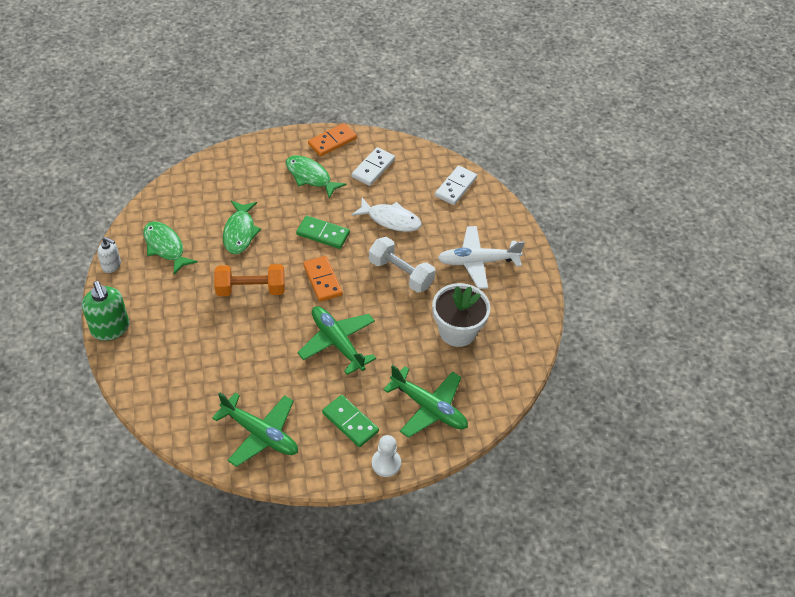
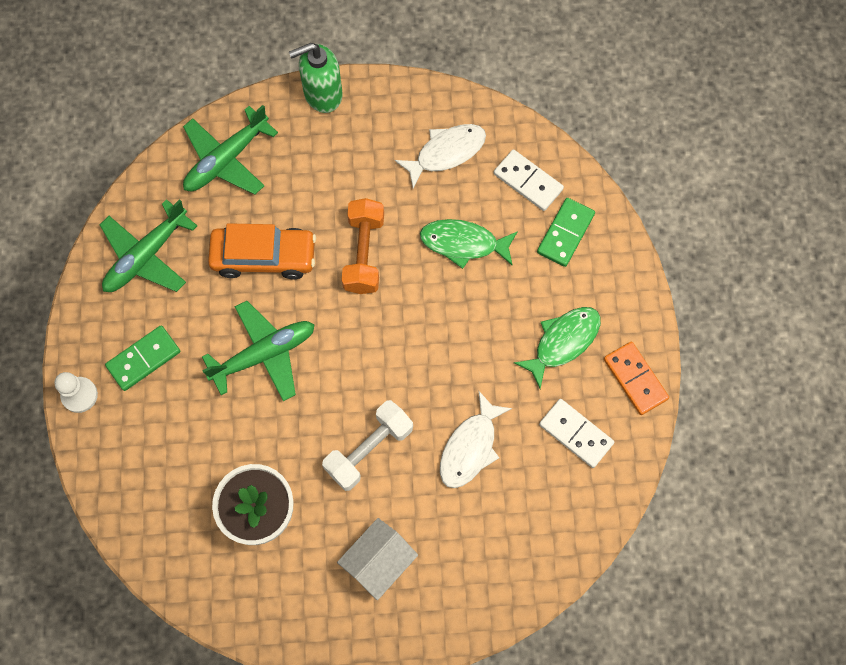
camera: 100 degrees right, 20 degrees up
white soap dispenser [97,237,121,273] -> none
green fish [143,221,198,274] -> white fish [395,124,486,188]
green domino [296,215,350,249] -> green domino moved to [537,198,595,267]
orange domino [303,256,343,302] -> none
green plane [383,365,468,438] -> green plane moved to [183,105,278,195]
white domino [435,166,477,205] -> white domino moved to [494,149,564,211]
white plane [438,226,525,289] -> white house [337,518,418,600]
none -> orange car [208,223,316,279]

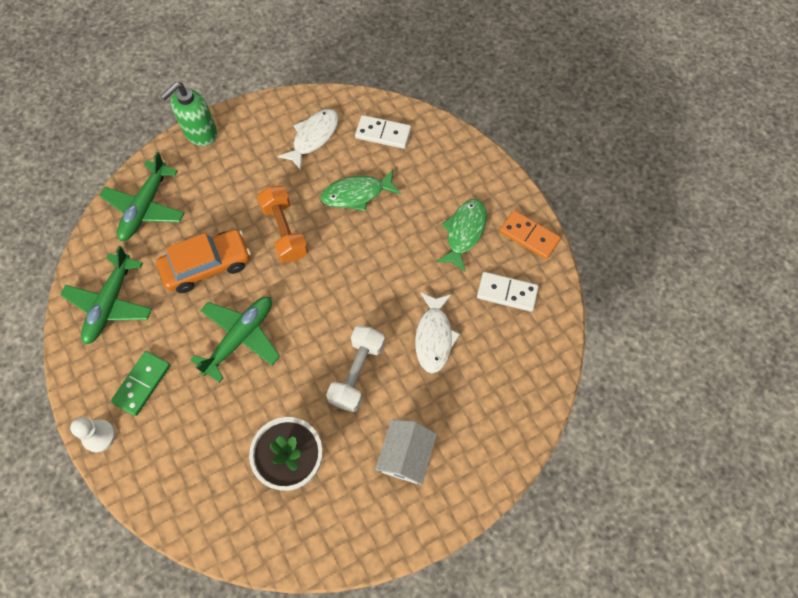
camera: 25 degrees left, 5 degrees down
green domino [537,198,595,267] -> none

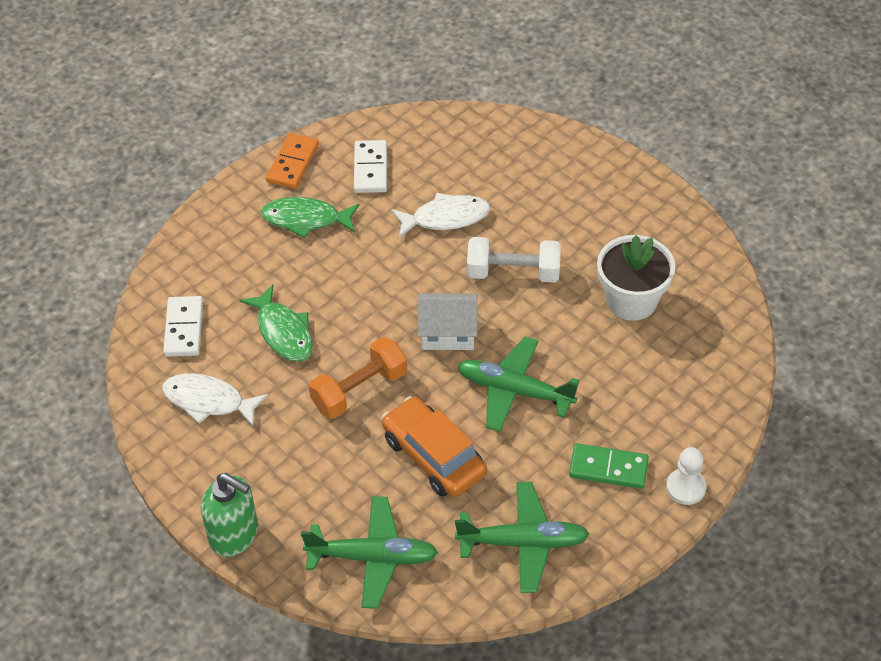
camera: 105 degrees left, 15 degrees down
white house [375,420,437,485] -> white house moved to [418,293,477,350]

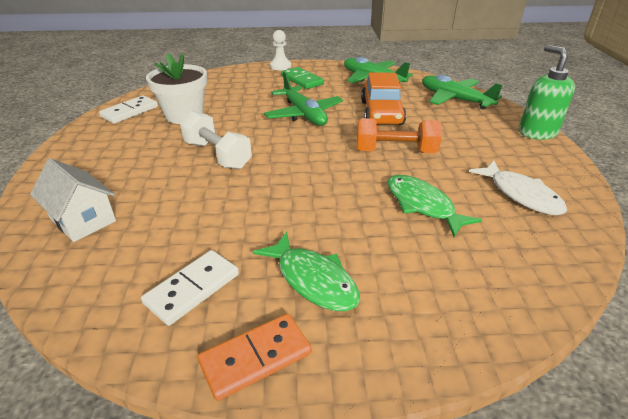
camera: 140 degrees left, 15 degrees down
white domino [163,296,203,357] -> white domino moved to [99,95,158,124]
green fish [240,284,313,362] -> green fish turned 45 degrees counterclockwise [387,175,482,237]
white fish [392,193,490,238] -> none
white house [418,293,477,350] -> white house moved to [30,158,116,242]

